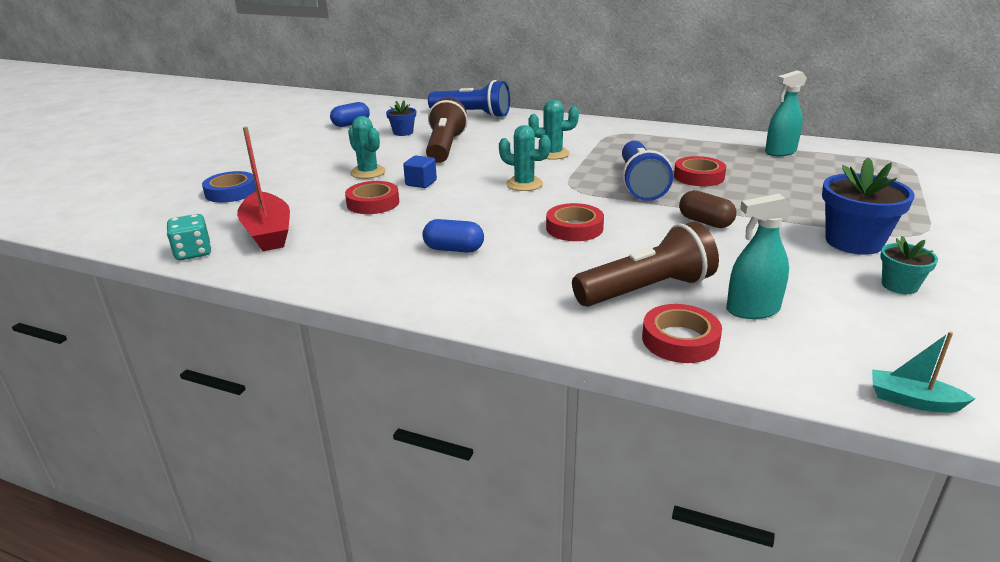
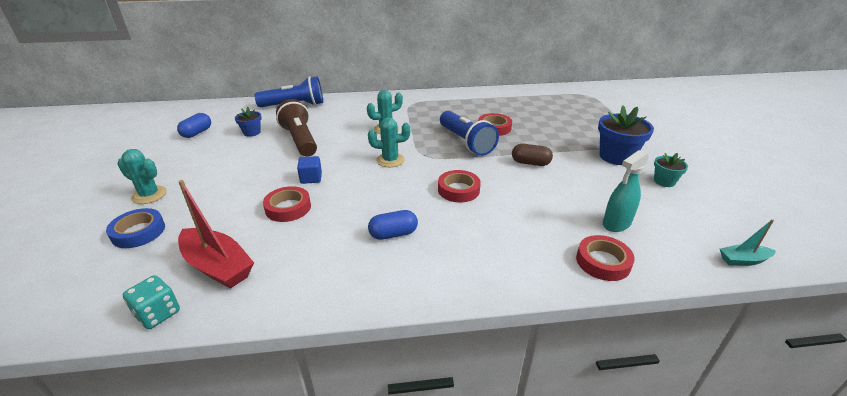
camera: 30 degrees left, 5 degrees up
turquoise cactus [348,116,386,179] -> turquoise cactus moved to [117,149,167,204]
brown flashlight [572,221,719,307] -> none
turquoise spray bottle [765,70,807,156] -> none

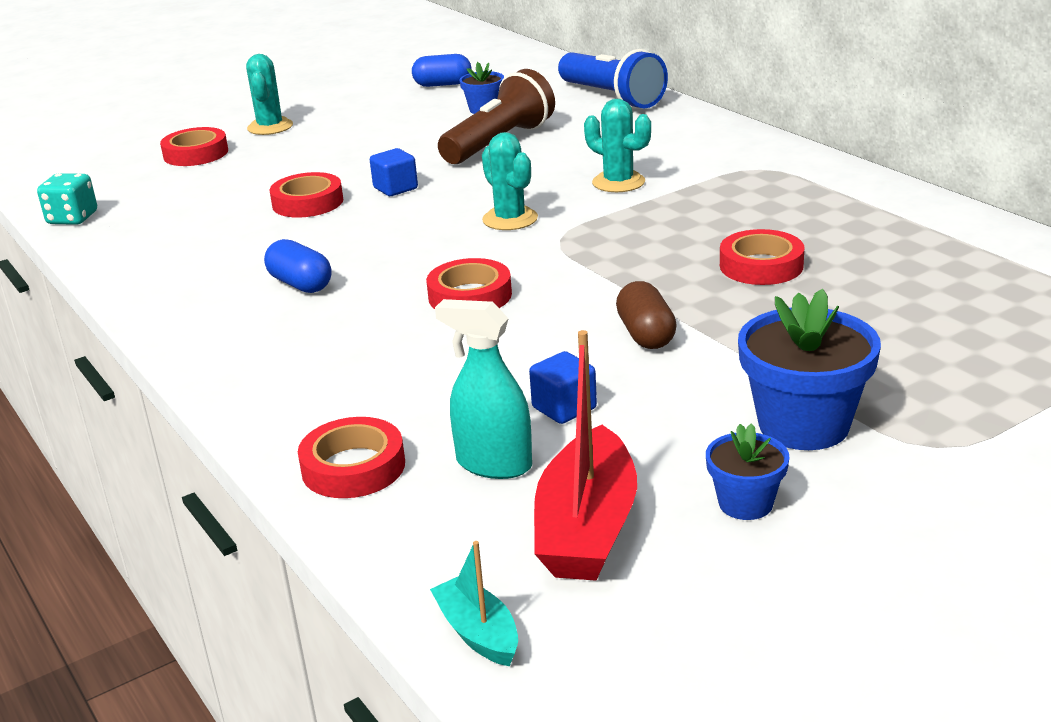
camera: 65 degrees right, 5 degrees down
blue tape [106,208,165,248] -> red tape [160,127,228,166]
red boat [178,180,254,289] -> red boat moved to [534,330,637,581]
blue flashlight [440,111,499,156] -> none
turquoise flower pot [654,153,688,187] -> blue flower pot [706,423,789,520]
none -> blue cube [529,351,597,424]

